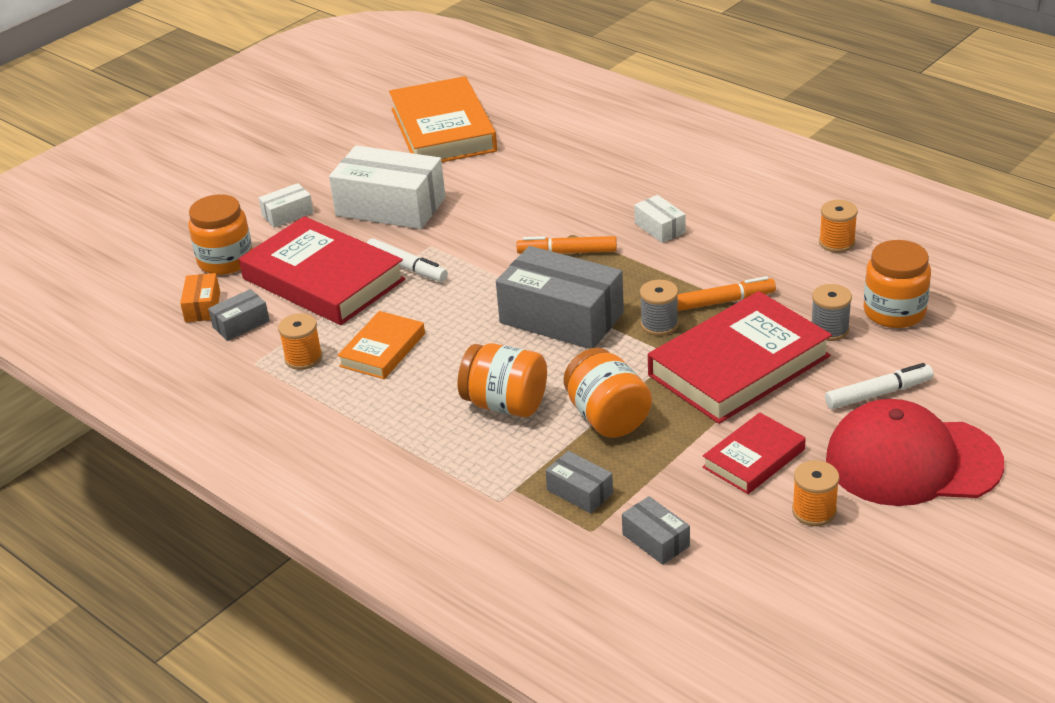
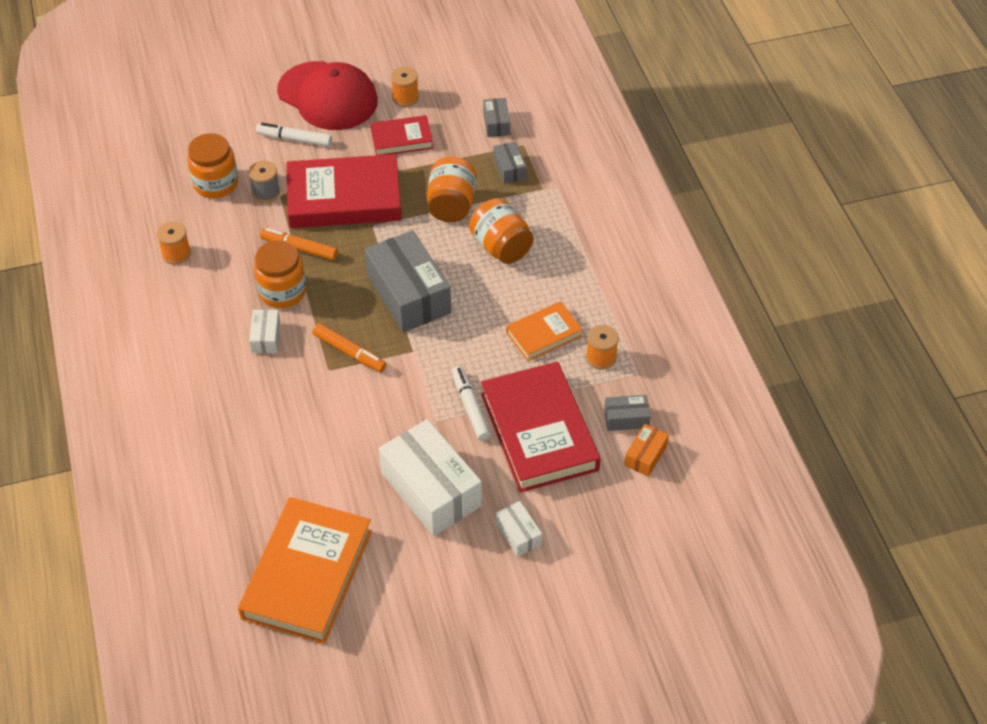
camera: 150 degrees left, 15 degrees up
orange jar [188,194,253,275] -> orange jar moved to [254,240,306,308]
white box [259,183,314,228] -> white box turned 60 degrees clockwise [496,501,542,557]
grey spool [640,280,679,336] -> none

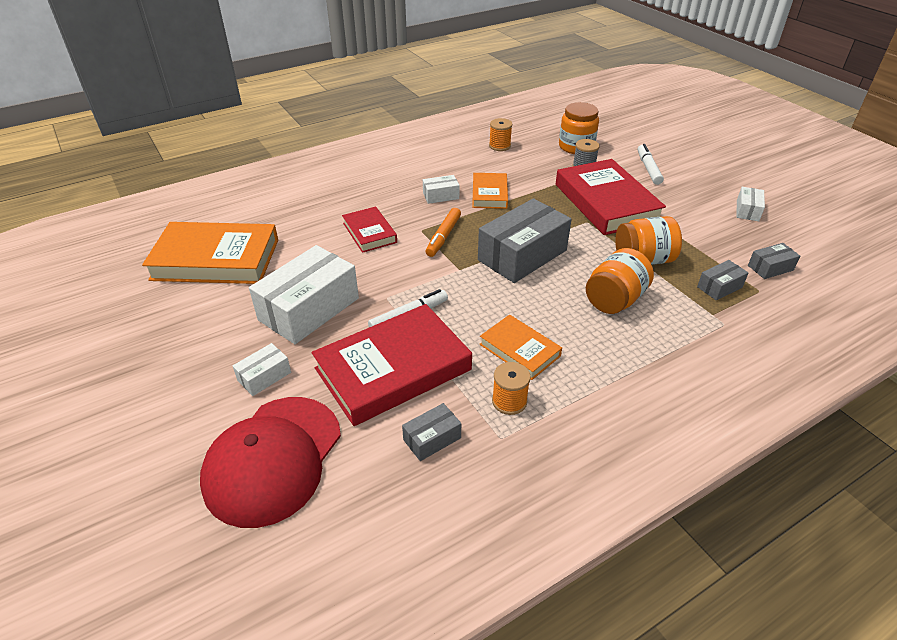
camera: 75 degrees right, 10 degrees down
orange jar [254,240,306,308] -> orange book [472,173,508,209]
orange marker [260,228,338,260] -> none
red cap [277,61,378,130] -> red cap moved to [200,397,341,528]
red book [370,115,433,155] -> red book moved to [342,206,397,253]
orange spool [391,67,419,107] -> white box [736,187,765,221]
grey box [604,395,651,431] -> grey box turned 75 degrees clockwise [402,403,461,461]
orange box [624,424,669,477] -> none

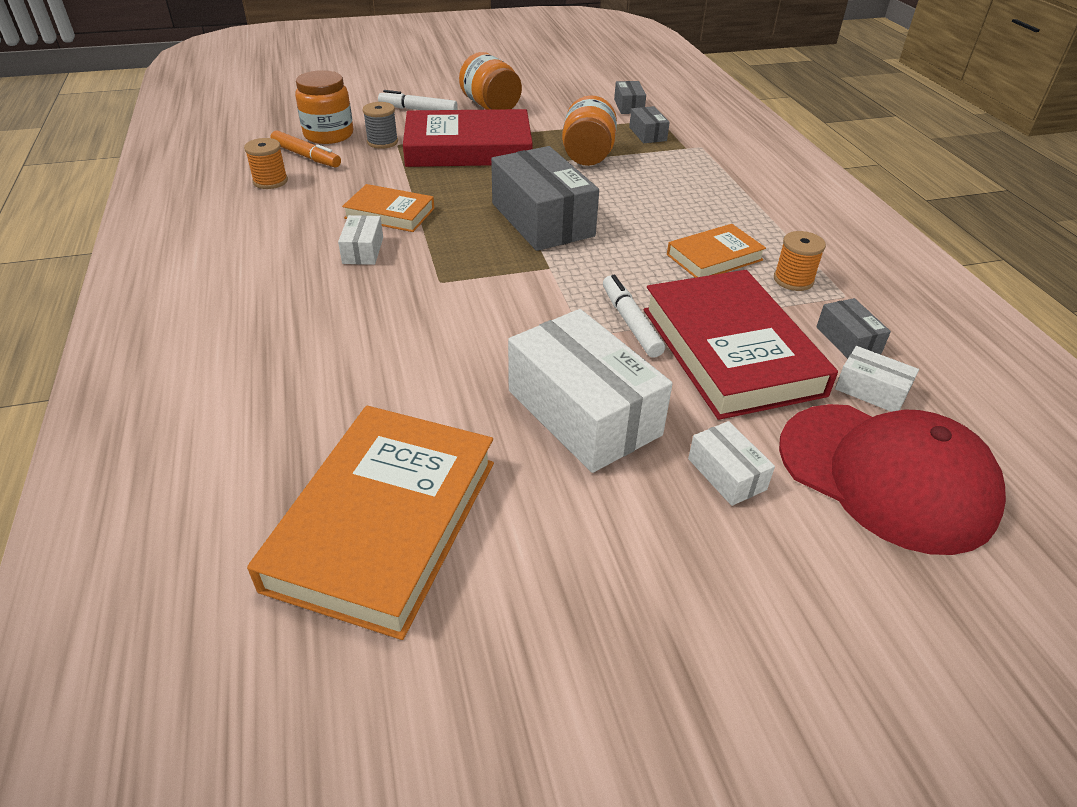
camera: 75 degrees left, 0 degrees up
red book [342,206,397,253] -> none
orange marker [426,208,461,257] -> orange marker moved to [270,130,341,168]
orange jar [586,248,654,314] -> orange jar moved to [459,52,522,110]
white box [736,187,765,221] -> white box moved to [835,346,919,412]

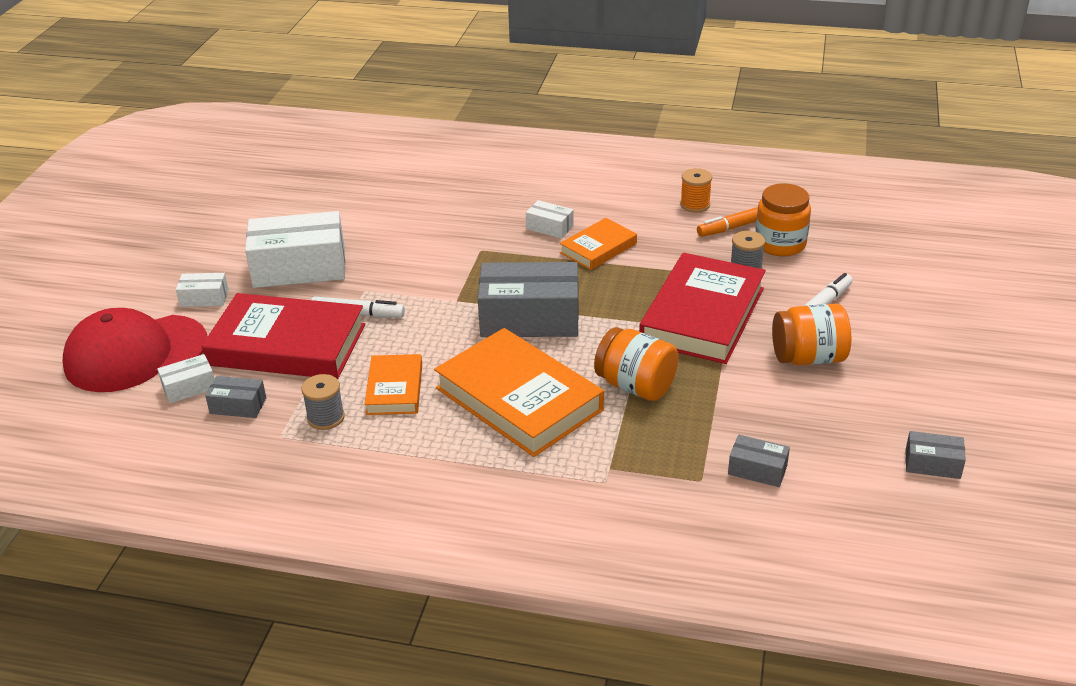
camera: 120 degrees right, 5 degrees down
orange book [247,406,494,640] -> orange book moved to [434,328,604,457]
grey box [629,106,670,143] -> grey box moved to [905,431,966,479]
orange spool [774,231,826,291] -> grey spool [301,374,345,430]

